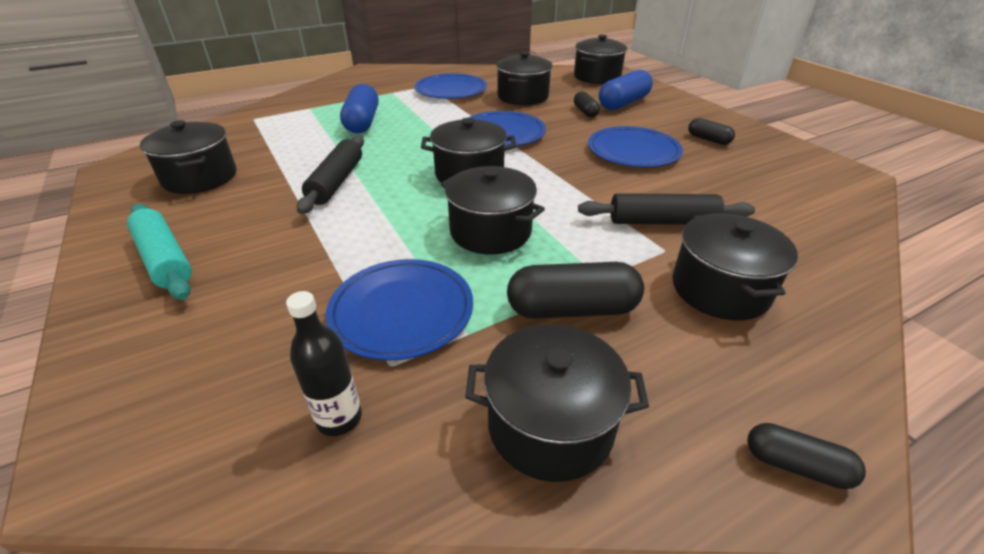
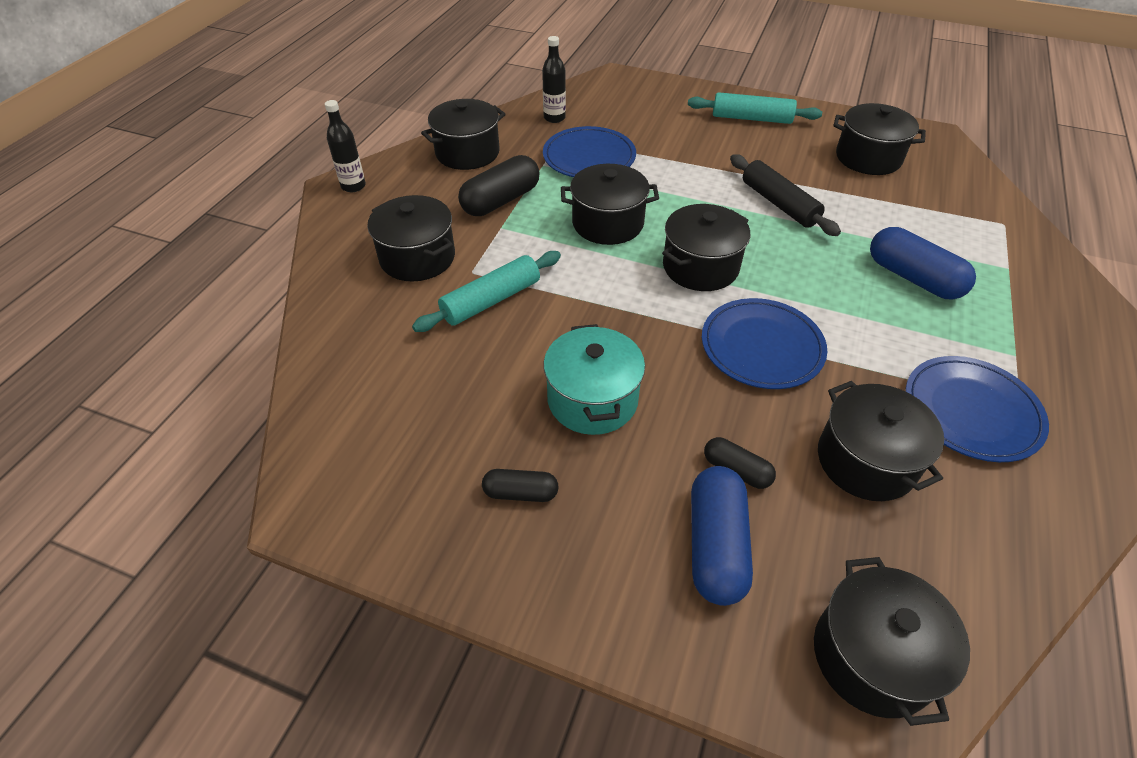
camera: 140 degrees right, 10 degrees up
black rolling pin [578,193,755,225] -> turquoise rolling pin [412,251,561,332]
blue plate [588,126,683,167] -> turquoise pot [543,324,645,435]
black capsule [747,423,866,489] -> black bottle [325,100,366,192]

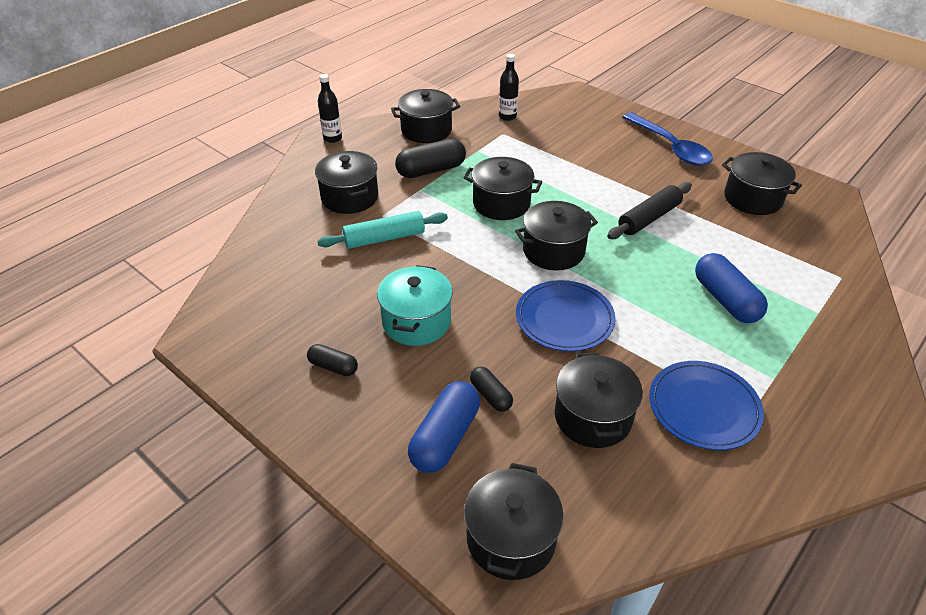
camera: 20 degrees right, 5 degrees down
blue plate [543,126,636,177] -> none
turquoise rolling pin [688,92,822,124] -> blue spoon [622,112,713,166]
black rolling pin [730,154,841,236] -> black rolling pin turned 60 degrees clockwise [607,182,692,239]

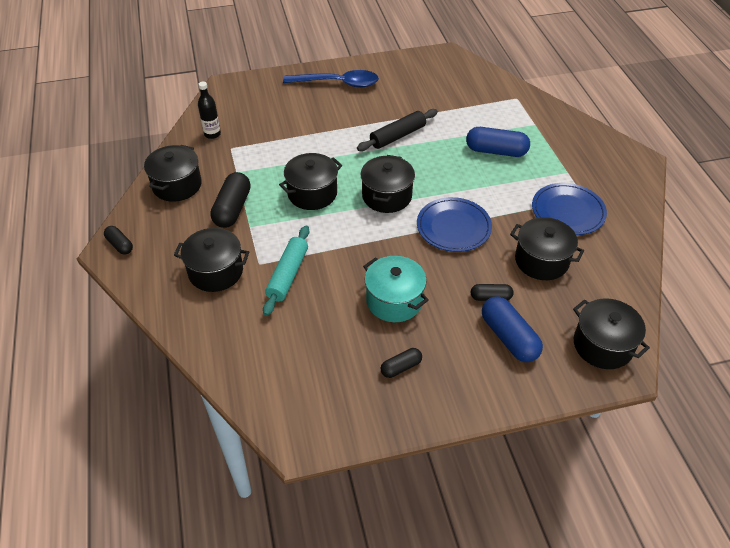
camera: 55 degrees left, 5 degrees up
black bottle [318,74,342,143] -> black capsule [104,226,133,255]
black rolling pin [607,182,692,239] -> black rolling pin turned 60 degrees clockwise [357,109,438,151]
black pot [722,152,802,215] -> none

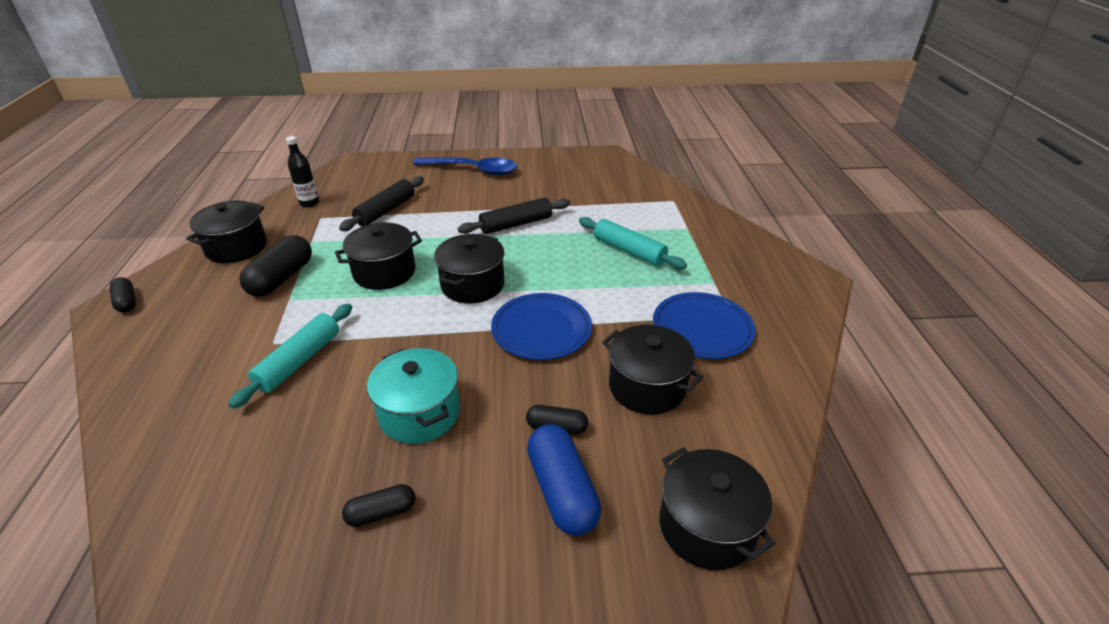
camera: 10 degrees right, 10 degrees down
black pot [174,228,249,292] -> none
blue capsule [466,127,530,157] -> turquoise rolling pin [579,217,687,269]
none -> black rolling pin [339,176,424,231]

